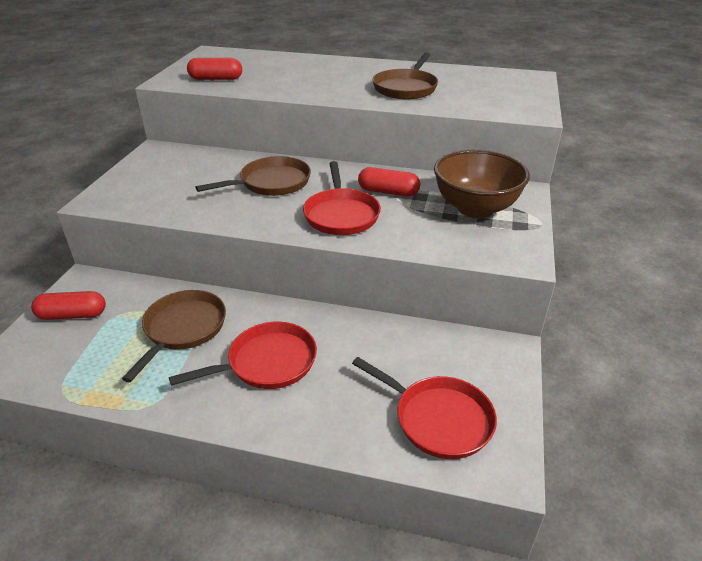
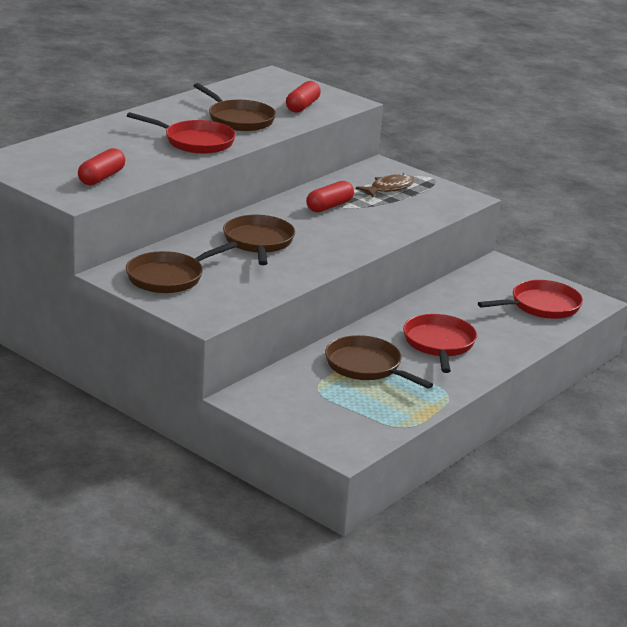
camera: 65 degrees left, 10 degrees down
red capsule [31,291,106,320] -> red capsule moved to [286,81,321,113]
red pan [303,161,381,235] -> red pan moved to [127,112,236,154]
brown bowl [434,150,530,218] -> brown fish [356,173,414,197]
none -> brown pan [126,241,238,293]

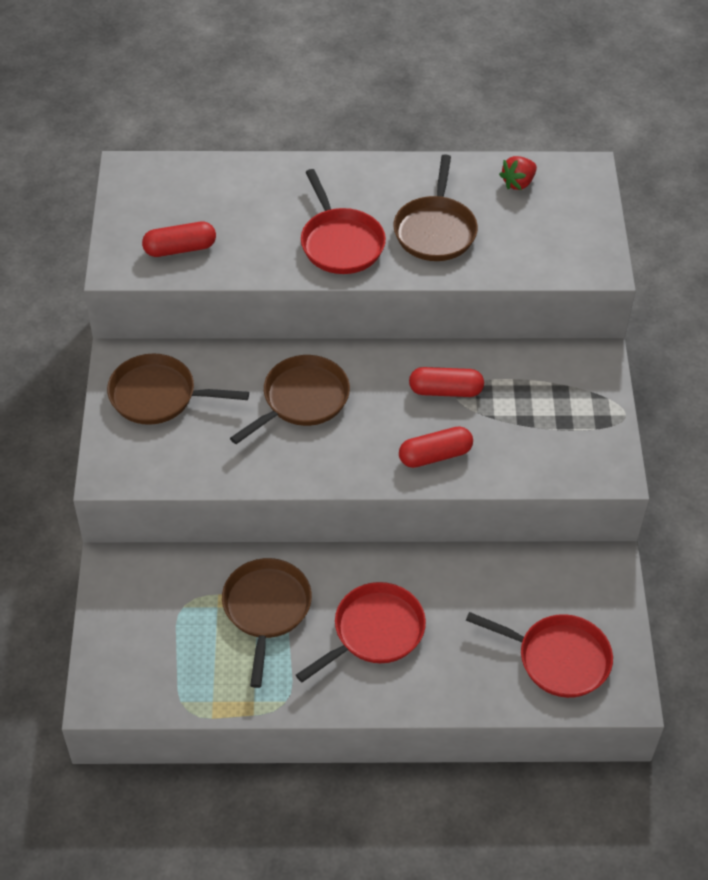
camera: 50 degrees right, 25 degrees up
red capsule [286,81,321,113] -> red capsule moved to [399,426,473,468]
brown fish [356,173,414,197] -> none
none -> red strawberry [499,156,537,190]

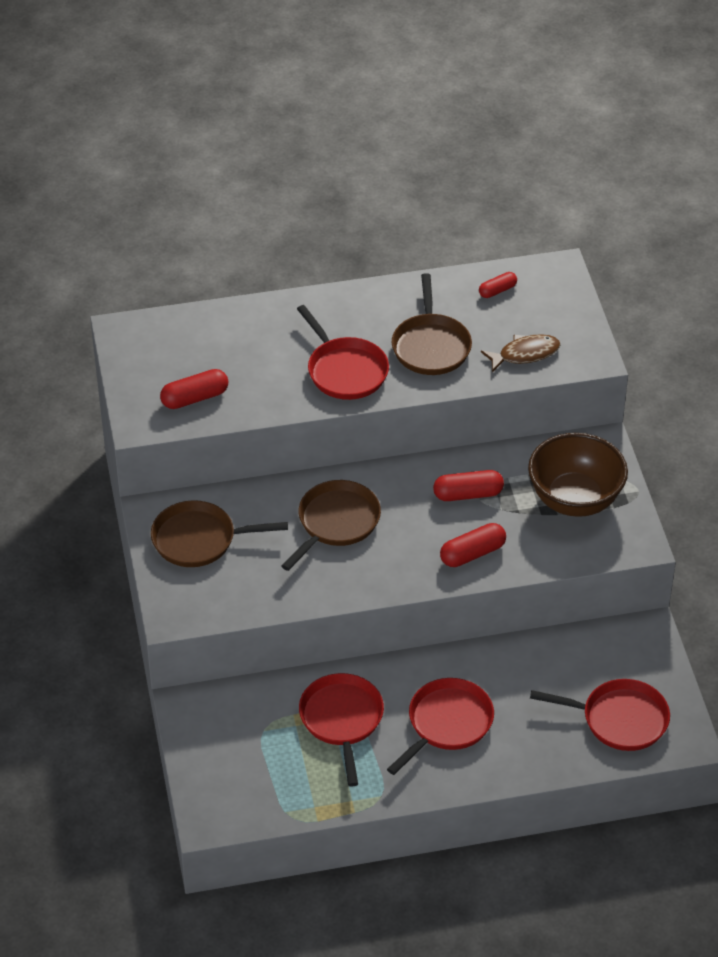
camera: 10 degrees left, 5 degrees down
brown pan [222,558,312,688] -> red pan [299,673,384,787]
red strawberry [499,156,537,190] -> red capsule [479,272,517,298]
none -> brown fish [481,334,560,372]
none -> brown bowl [528,433,628,517]

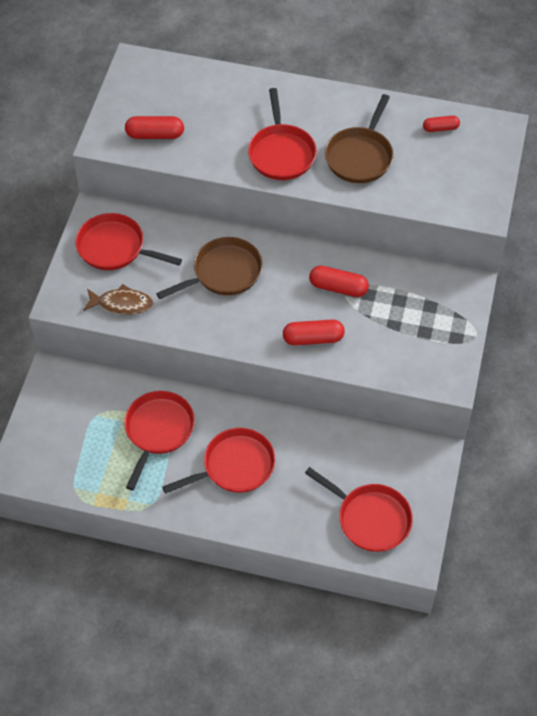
camera: 25 degrees right, 10 degrees up
brown pan [151,500,288,567] -> red pan [75,213,182,270]
brown fish [481,334,560,372] -> brown fish moved to [83,284,153,315]
brown bowl [528,433,628,517] -> none

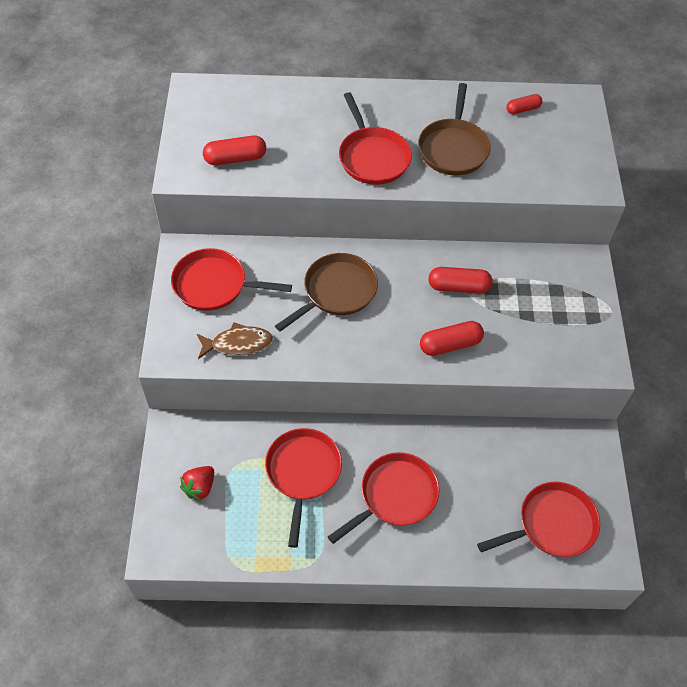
camera: 15 degrees left, 0 degrees up
red pan [305,467,413,552] -> red pan turned 45 degrees counterclockwise [477,482,600,557]
none -> red strawberry [180,466,214,501]

